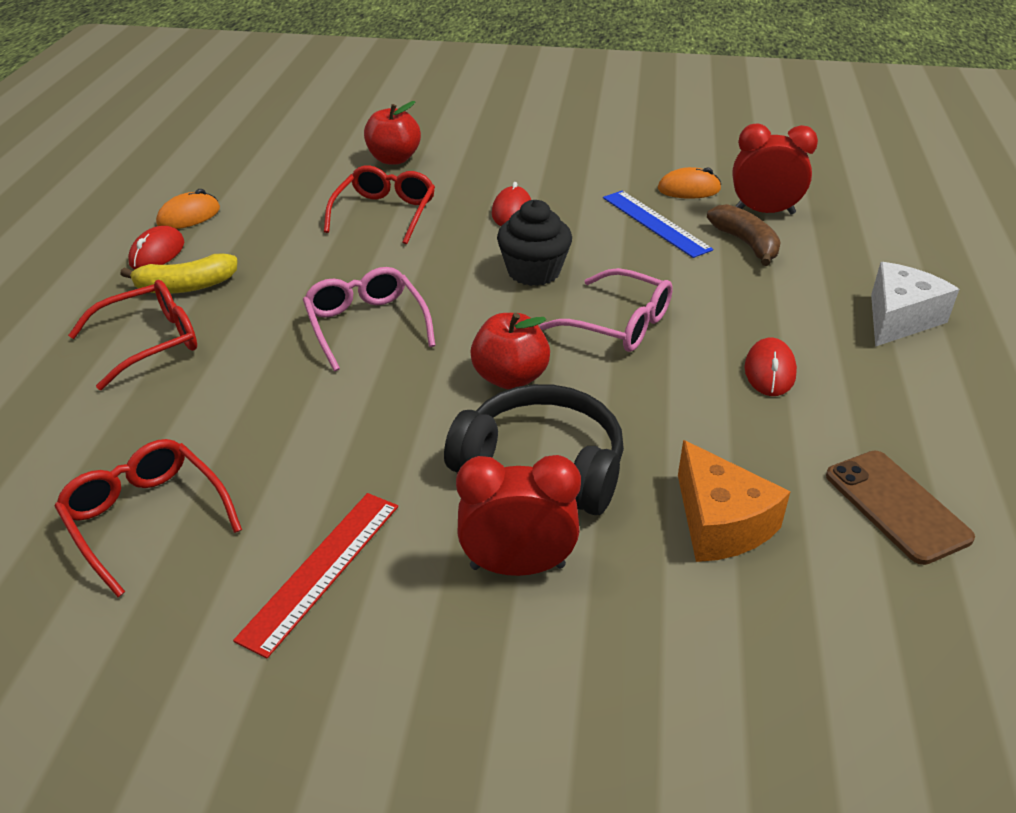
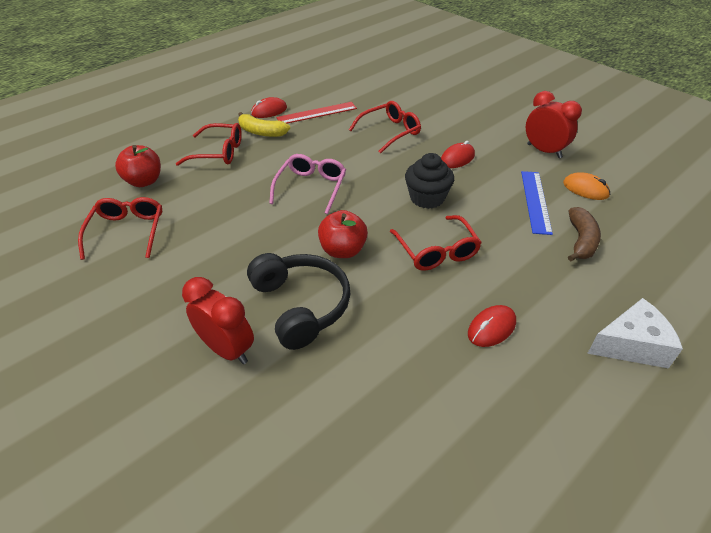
camera: 40 degrees right, 5 degrees up
orange mouse [156,189,220,229] -> none
red ruler [233,493,398,659] -> red ruler moved to [276,102,357,123]
red apple [364,101,421,165] -> red apple moved to [115,145,161,187]
pink glasses [539,268,673,352] -> red glasses [390,215,482,271]
orange cheese [678,440,791,562] -> none
red clock [732,123,818,214] -> red clock moved to [526,91,582,158]
brown phone [826,451,975,565] -> none

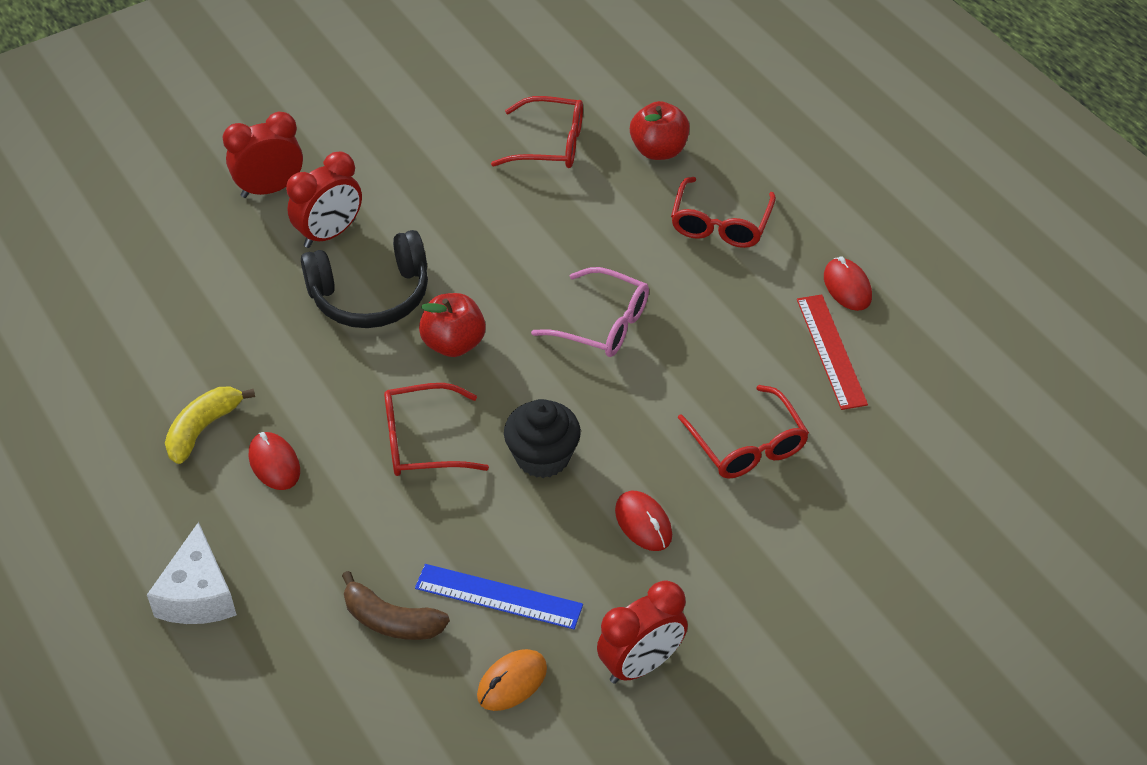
camera: 100 degrees right, 5 degrees up
yellow banana [238,112,290,137] -> yellow banana moved to [165,387,255,464]
none -> red clock [222,112,303,198]

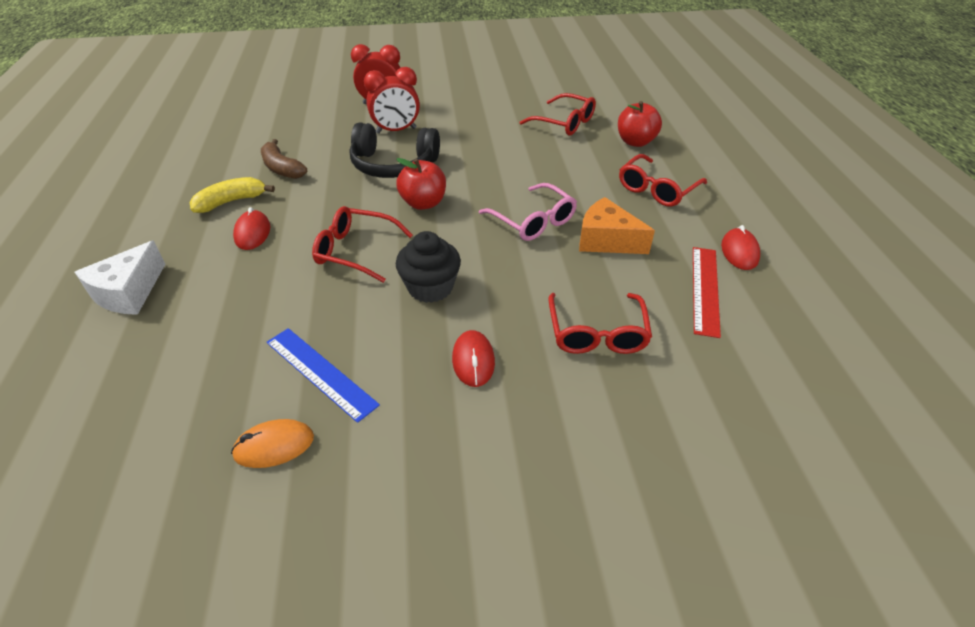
camera: 25 degrees right, 5 degrees down
brown banana [342,571,450,640] -> brown banana moved to [261,139,307,179]
red clock [597,581,688,684] -> none
none -> orange cheese [579,197,655,254]

